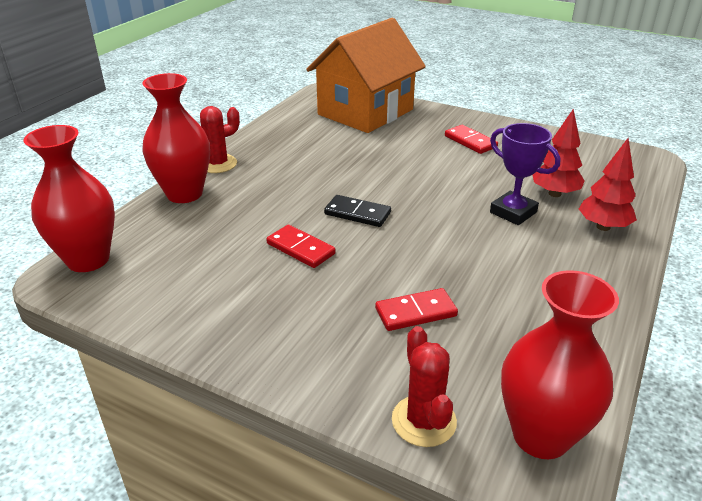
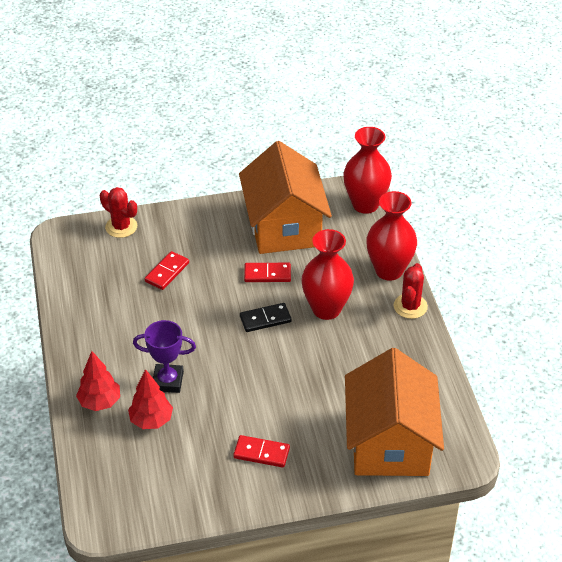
camera: 140 degrees right, 10 degrees up
red vase [501,270,619,459] -> red vase moved to [301,229,354,320]
none -> orange house [239,141,332,254]

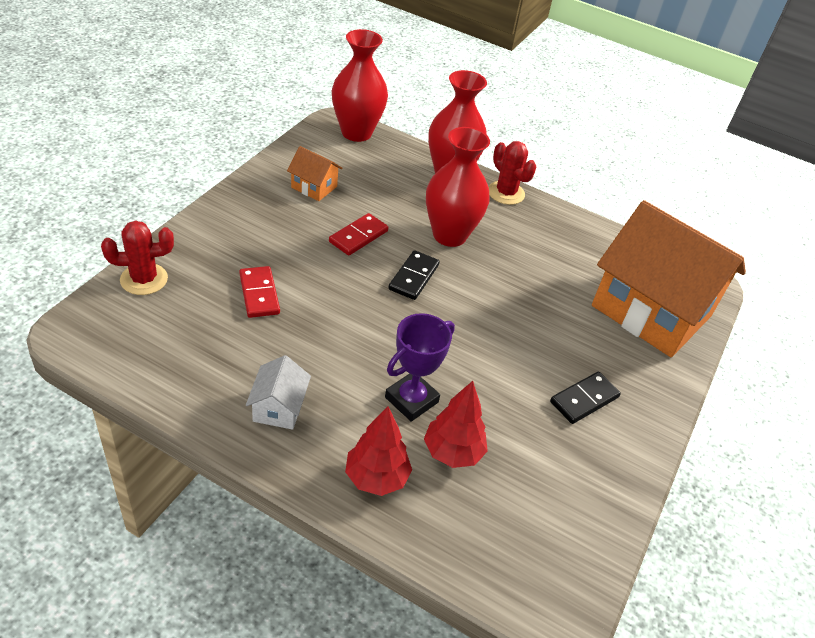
camera: 55 degrees left, 0 degrees up
red domino [233,435,290,468] -> black domino [550,372,621,424]
orange house [239,141,332,254] -> orange house [287,146,342,201], size x0.41
none -> white house [246,355,311,430]

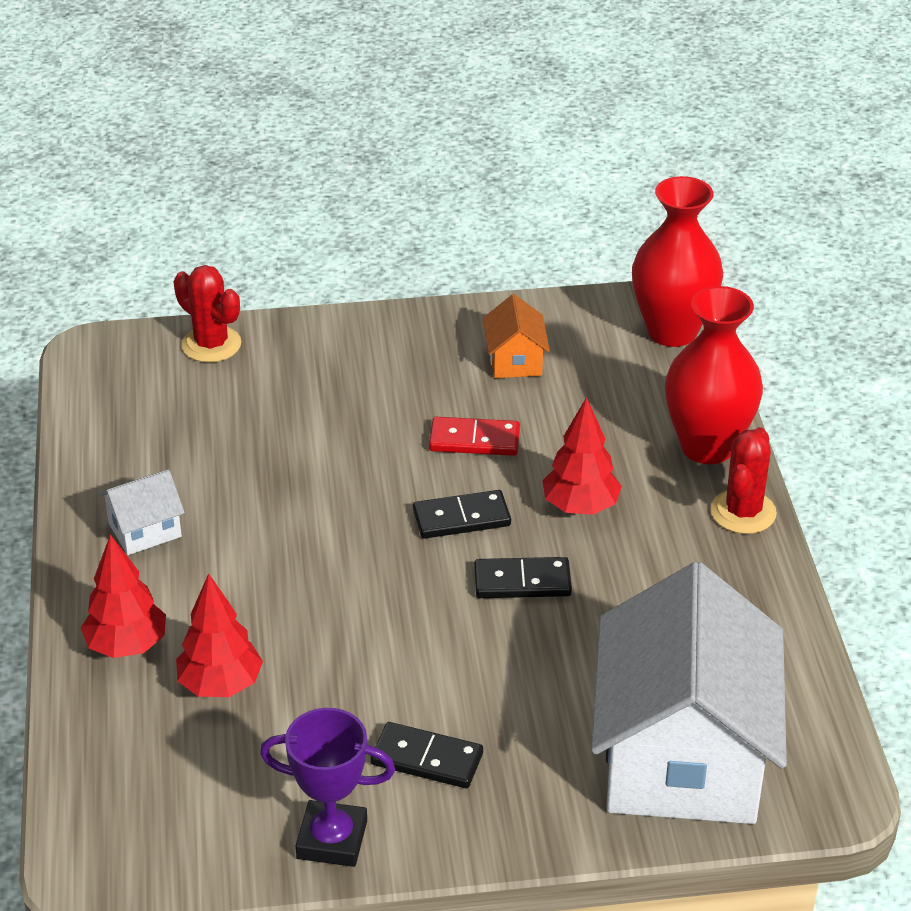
camera: 60 degrees right, 5 degrees down
red domino [239,266,280,318] -> none
purple trophy [385,313,455,422] -> purple trophy moved to [260,708,395,867]
red vase [426,127,490,247] -> red tree [542,397,622,515]
orange house [592,200,746,357] -> white house [591,562,787,824]
none -> black domino [474,557,572,598]

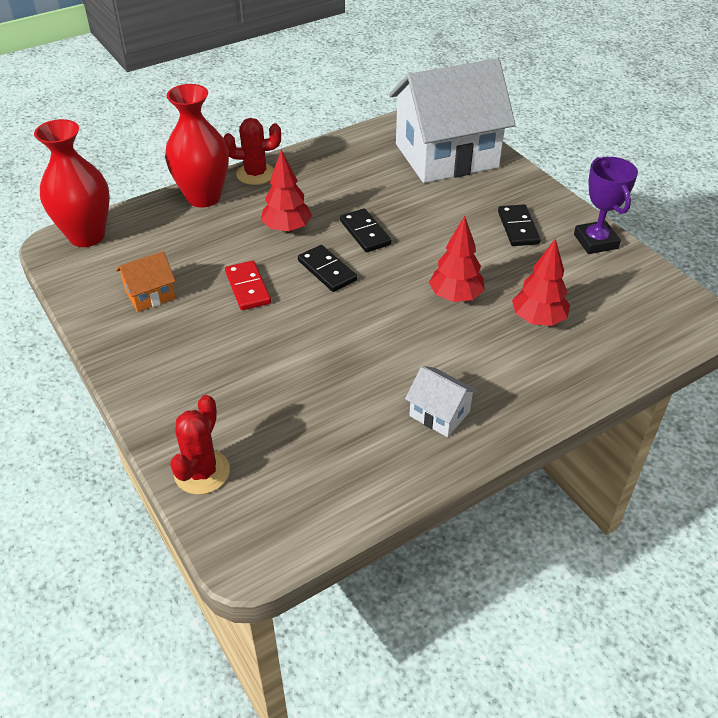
camera: 115 degrees left, 5 degrees up
red tree [81,534,166,658] -> red tree moved to [429,216,485,302]

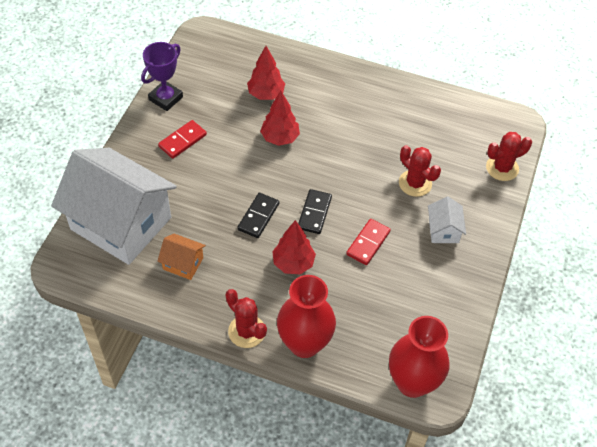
camera: 130 degrees left, 10 degrees up
orange house [116,251,176,312] -> orange house moved to [157,234,206,280]
white house [405,366,478,437] -> white house moved to [428,196,466,243]
black domino [498,204,541,246] -> red domino [158,120,207,159]
none -> red cactus [399,145,441,197]

